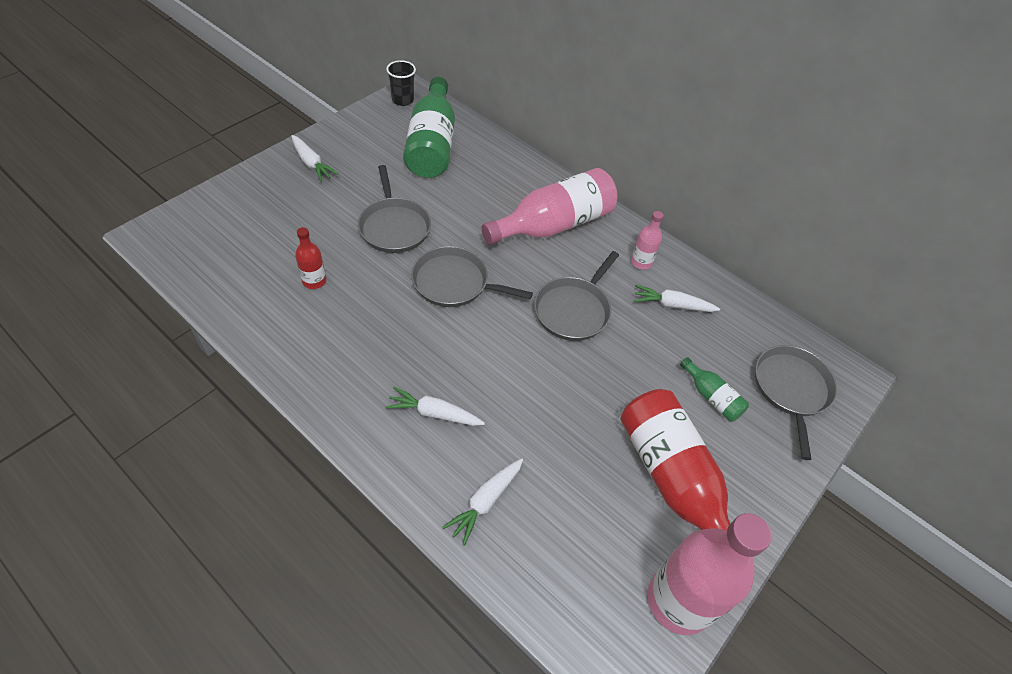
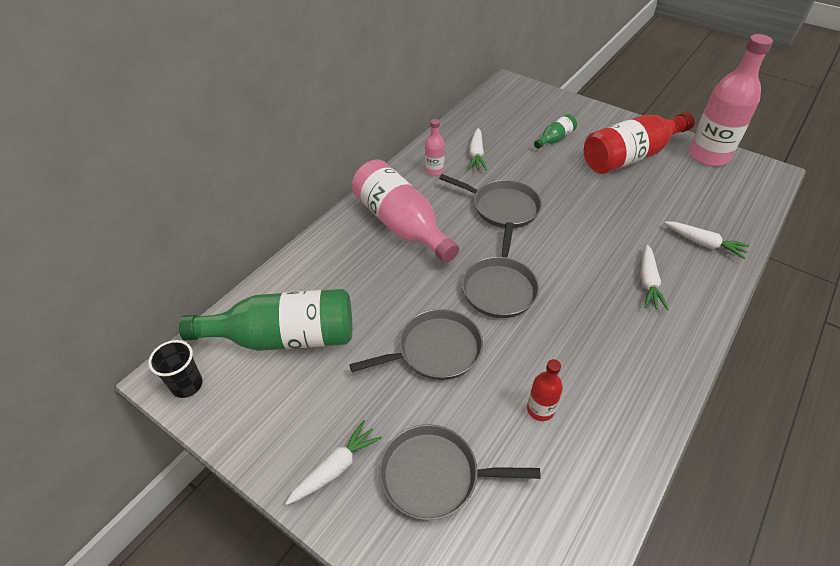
camera: 90 degrees left, 5 degrees down
grey pan [755,345,837,460] -> grey pan moved to [379,424,541,520]

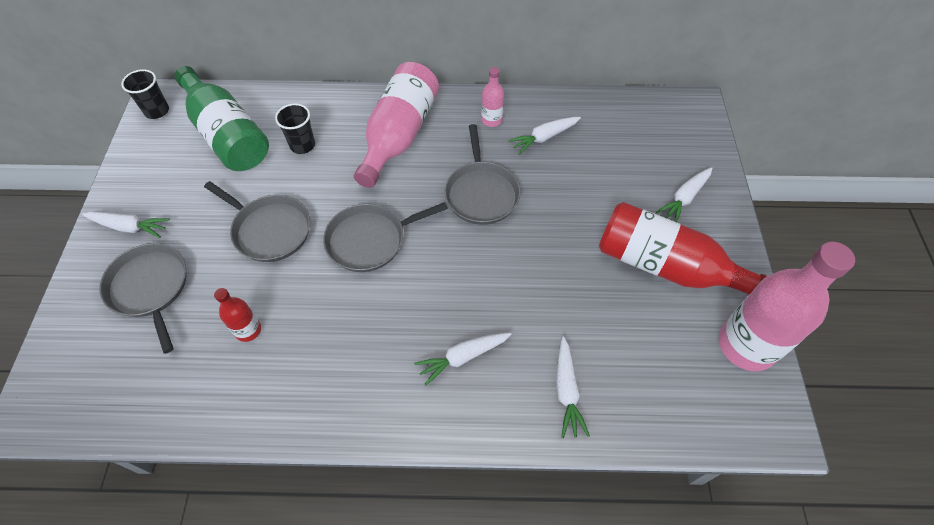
camera: 55 degrees right, 10 degrees up
green bottle [534,114,577,149] -> none
none -> black cup [275,103,315,154]
none -> white carrot [656,167,712,222]

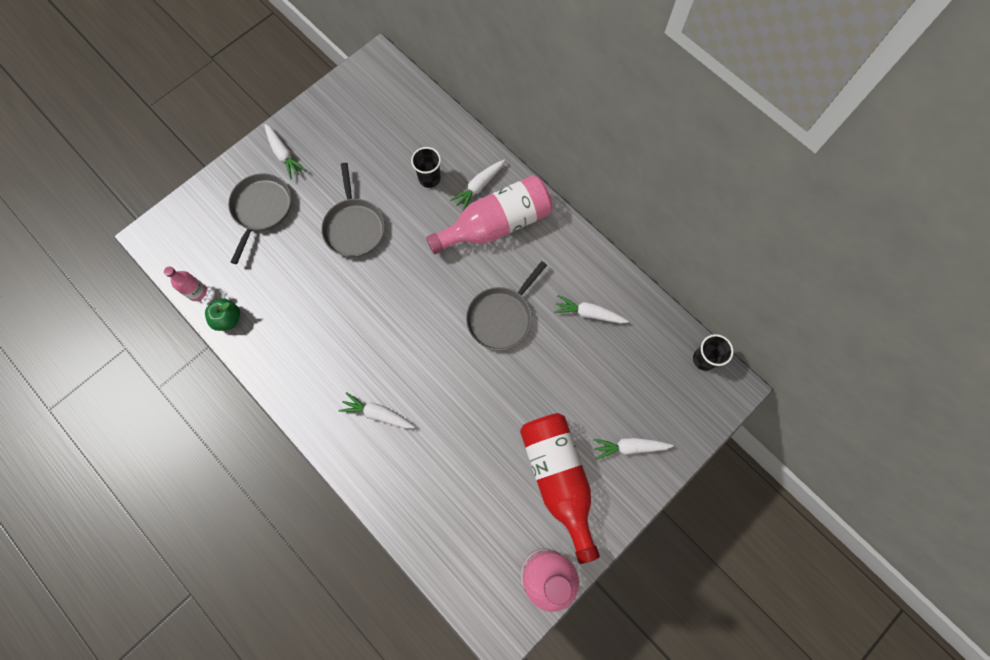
camera: 45 degrees right, 15 degrees up
black cup [121,69,169,119] -> black cup moved to [693,334,733,371]
green bottle [174,66,269,171] -> none
red bottle [214,288,261,342] -> none
grey pan [323,202,448,272] -> none
pink bottle [481,67,504,127] -> pink bottle moved to [164,267,207,301]
white carrot [556,337,590,438] -> white carrot moved to [450,160,505,211]
none -> green apple [205,298,240,331]

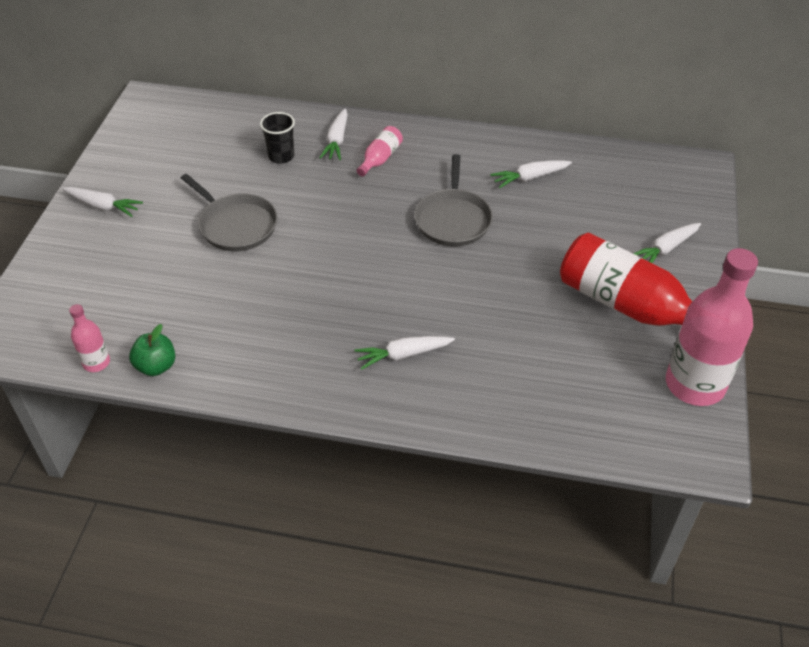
camera: 35 degrees left, 25 degrees down
grey pan [228,173,291,264] -> none
pink bottle [426,175,552,254] -> pink bottle [356,126,403,177], size x0.46
black cup [693,334,733,371] -> none

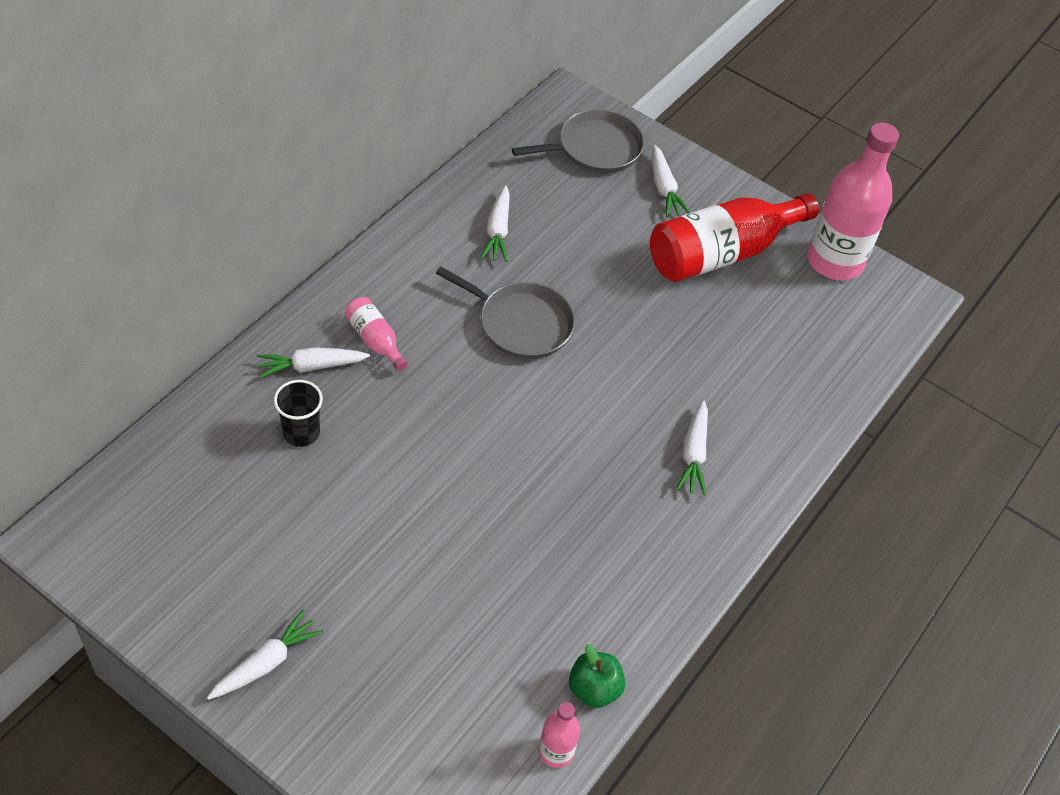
camera: 70 degrees left, 5 degrees up
grey pan [181,174,278,251] -> grey pan moved to [512,109,644,173]
white carrot [319,108,348,160] -> white carrot turned 135 degrees clockwise [256,347,370,378]

